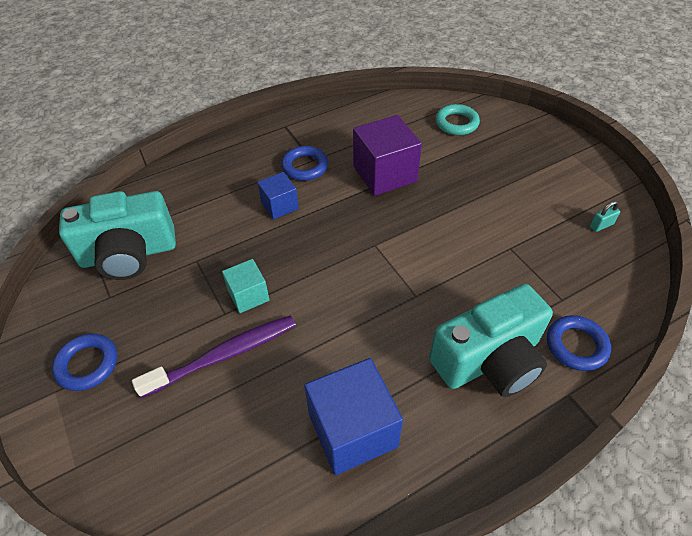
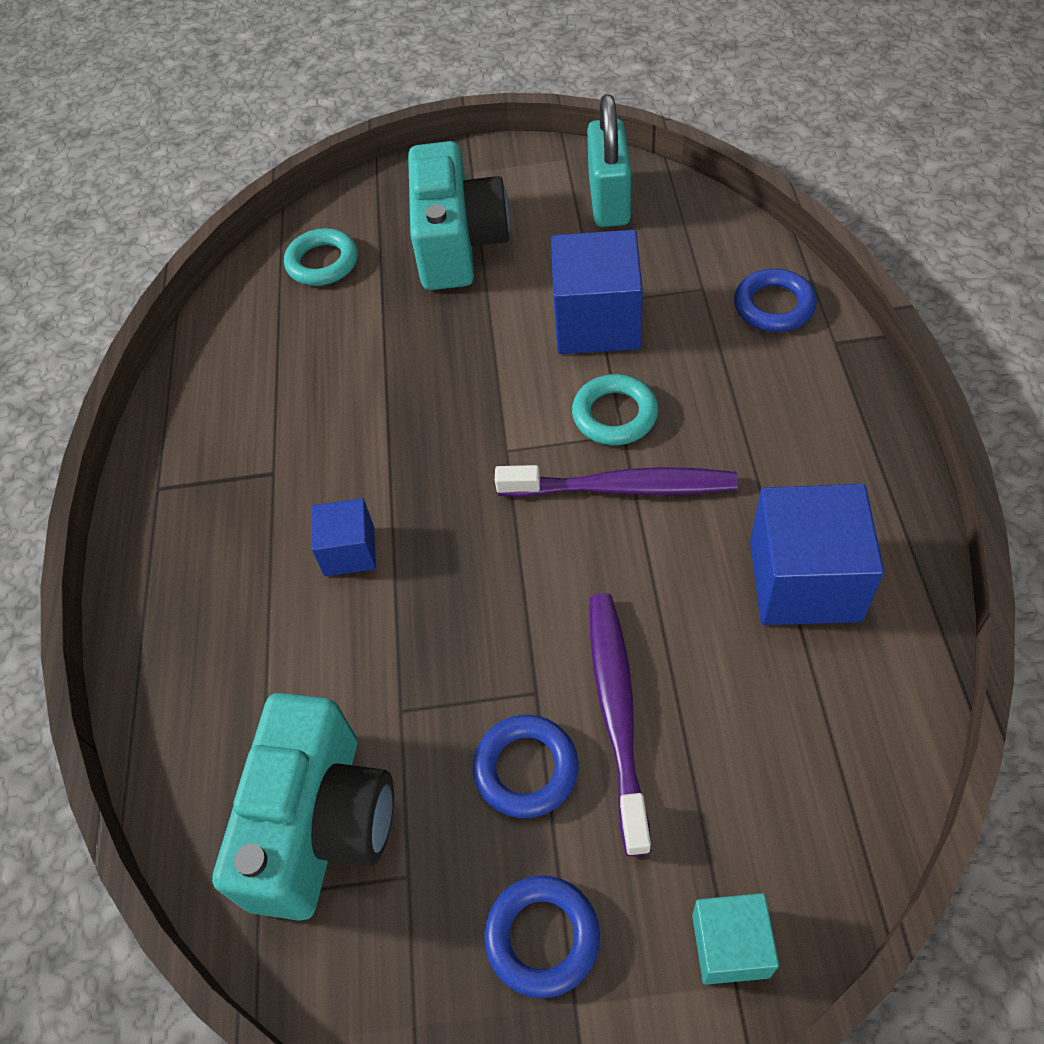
camera: 60 degrees left, 5 degrees up
turquoise cube [222,259,269,313] -> turquoise cube moved to [692,893,779,985]
blue ring [281,146,328,181] -> blue ring moved to [473,715,578,818]
purple cube [353,115,422,196] -> none
turquoise camera [429,284,553,397] -> turquoise camera moved to [408,141,510,290]
turquoise padlock [590,201,620,232] -> turquoise padlock [587,94,632,227], size x2.41
none -> purple toothbrush [495,465,738,497]
none -> blue cube [551,230,643,354]
none -> turquoise ring [572,374,658,445]

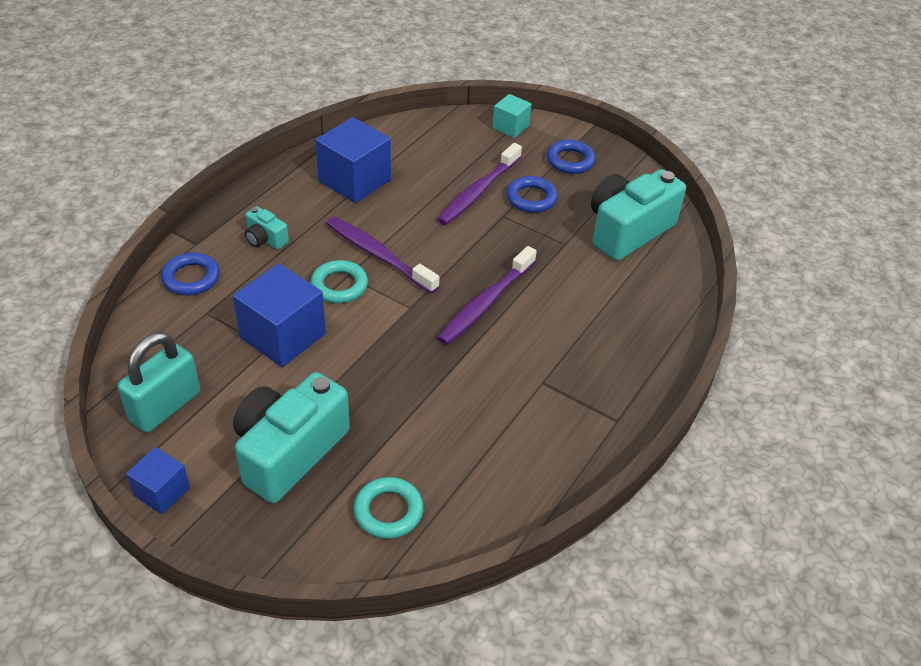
camera: 150 degrees left, 10 degrees down
blue cube [311,498,376,576] -> blue cube moved to [126,447,190,514]
none -> turquoise camera [245,206,289,249]
none -> purple toothbrush [437,246,537,345]

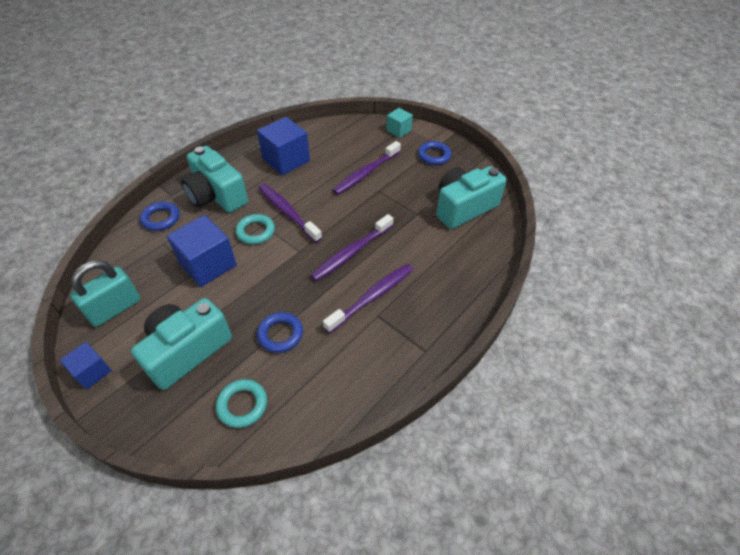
camera: 10 degrees right, 5 degrees up
turquoise camera [245,206,289,249] -> turquoise camera [181,146,248,213], size x2.19
blue ring [506,176,558,213] -> blue ring moved to [257,312,303,353]
none -> purple toothbrush [323,264,413,333]

